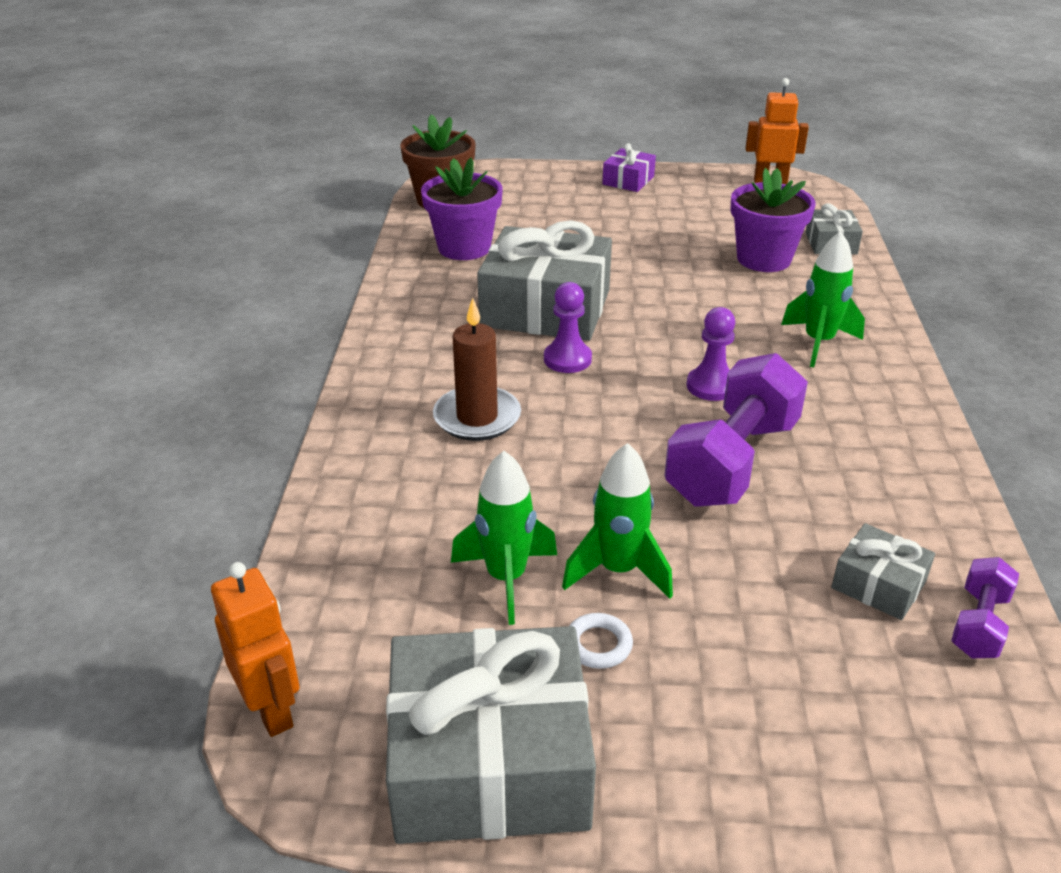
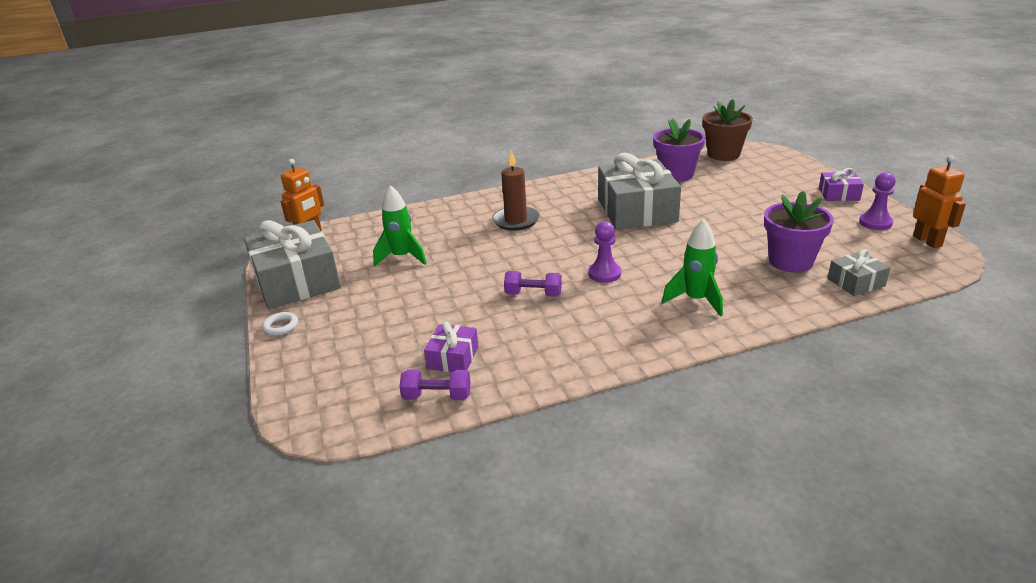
camera: 70 degrees right, 5 degrees down
purple pawn [544,282,592,373] -> purple pawn moved to [859,172,896,230]
green rocket [562,443,673,599] -> none
white ring [569,613,633,669] -> white ring moved to [262,312,298,336]
purple dumbbell [664,353,808,507] -> purple dumbbell [504,271,562,297], size x0.50
grey gift [831,523,935,620] -> purple gift [424,322,479,372]

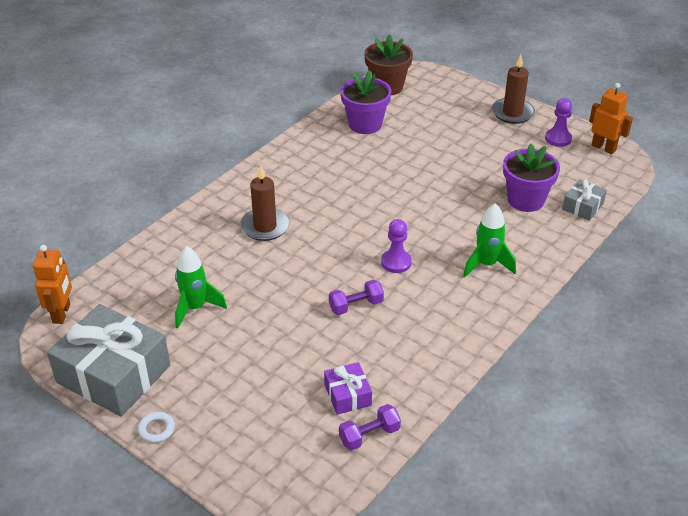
camera: 35 degrees left, 10 degrees up
grey gift [598,153,681,230] -> none
purple gift [819,168,864,201] -> brown candle [492,55,535,124]

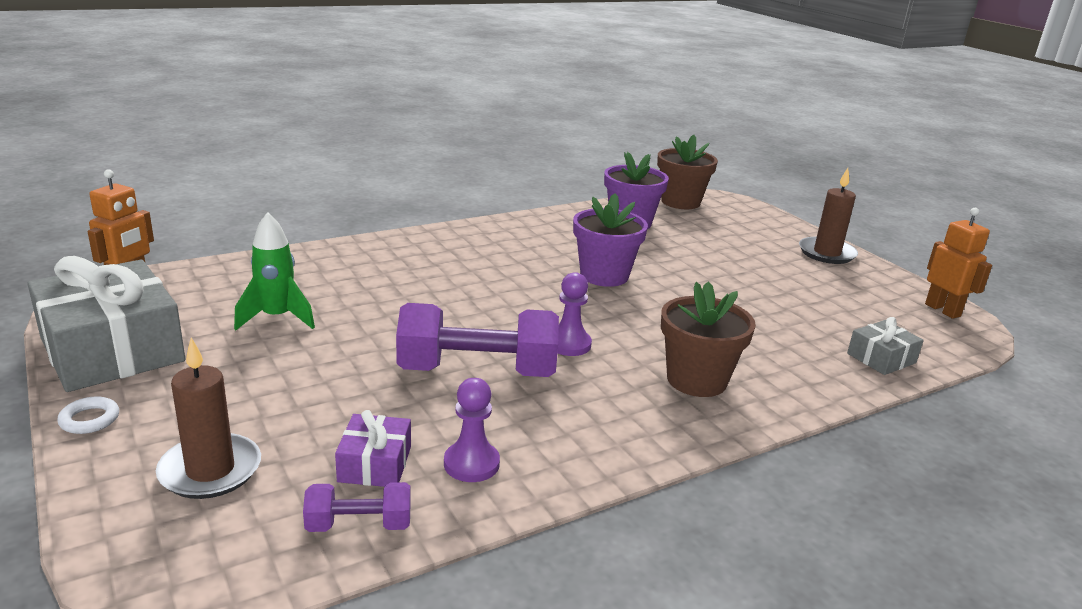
camera: 20 degrees right, 15 degrees down
brown candle [240,166,290,241] -> brown candle moved to [156,337,261,499]
purple dumbbell [329,280,384,315] -> purple dumbbell [396,303,559,377], size x2.00
green rocket [463,204,516,277] -> brown flower pot [661,281,756,397]
purple flower pot [503,144,560,212] -> purple flower pot moved to [573,193,648,287]
purple pawn [545,98,572,147] -> purple pawn moved to [444,378,500,482]

